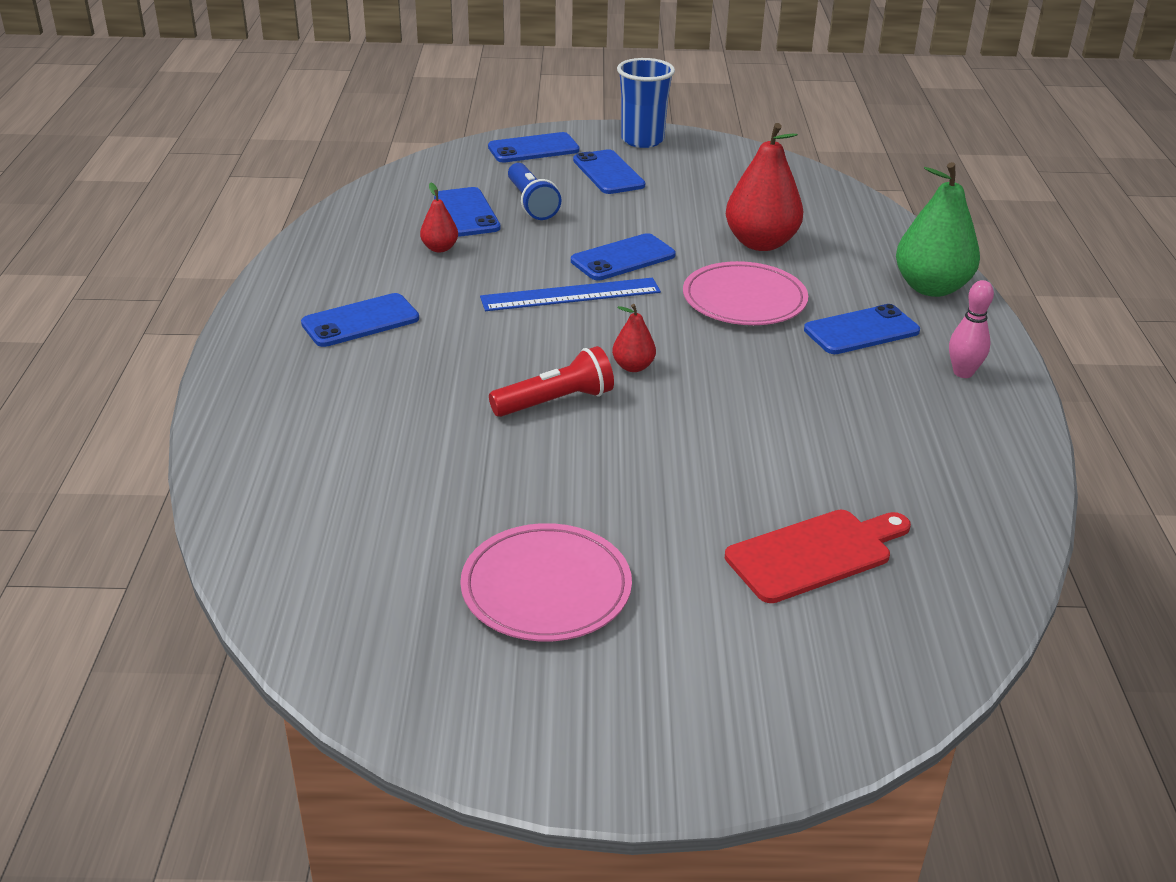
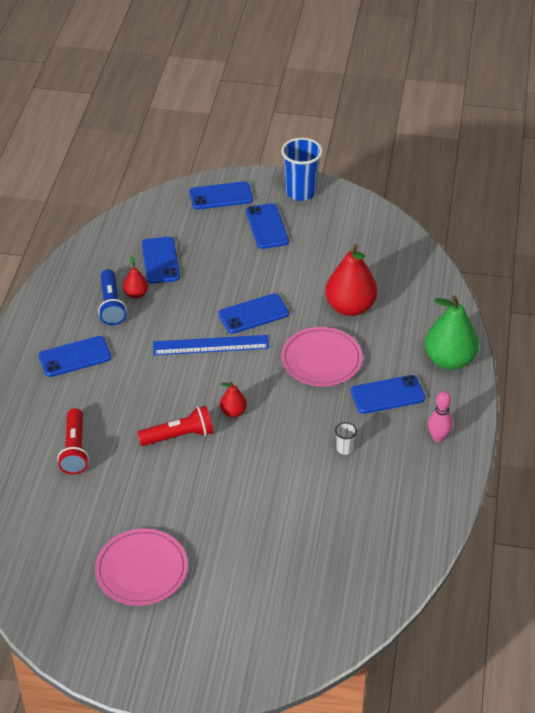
camera: 10 degrees right, 10 degrees up
blue flashlight [508,163,561,220] -> blue flashlight moved to [98,269,127,325]
red cutting board [725,510,911,603] -> none
none -> red flashlight [57,408,89,474]
none -> white cup [335,422,357,455]

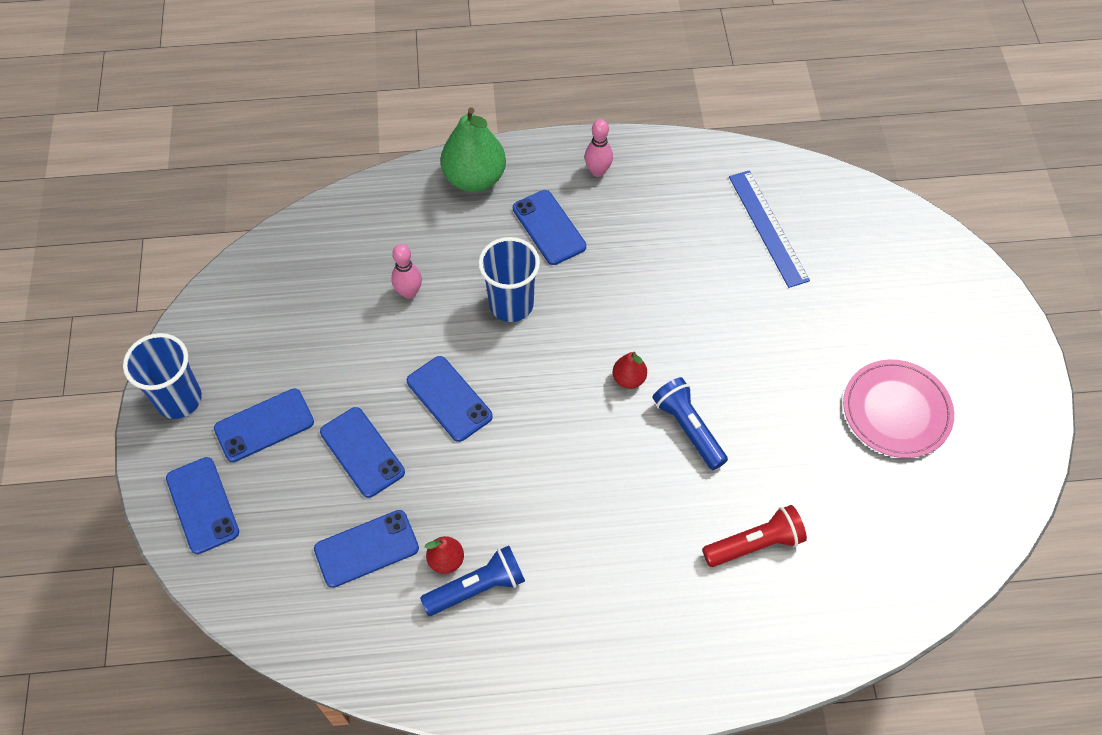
camera: 105 degrees left, 15 degrees up
blue phone [38,336,111,377] -> blue phone moved to [320,407,405,498]
red flashlight [137,406,213,446] -> blue flashlight [652,377,728,470]
blue ruler [153,335,269,355] -> blue ruler moved to [729,171,810,288]
pink plate [281,327,362,386] -> blue cup [478,237,540,322]
red pear [325,244,377,316] -> pink bowling pin [391,244,422,299]
white cup [335,422,357,455] -> none

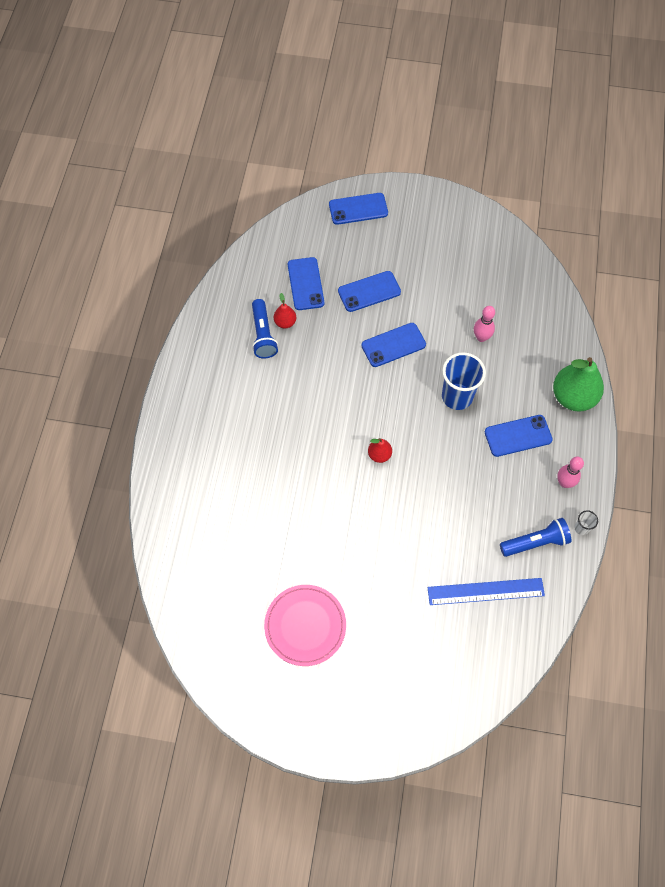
camera: 105 degrees right, 5 degrees up
blue cup [123,333,202,419] -> none
blue phone [214,388,314,462] -> none
blue flashlight [652,377,728,470] -> blue flashlight moved to [500,518,571,557]
red flashlight [702,505,807,567] -> none
none -> white cup [575,510,598,535]

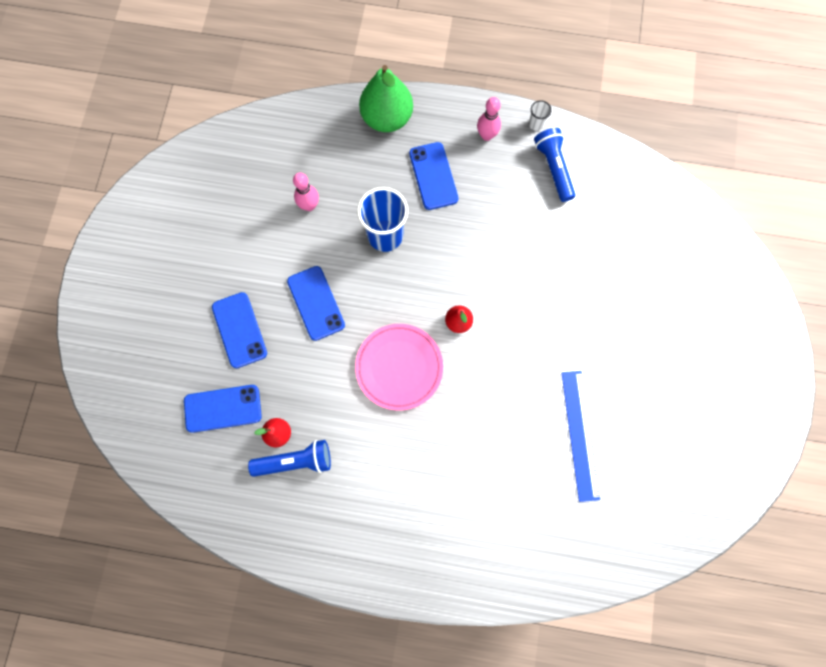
camera: 90 degrees left, 10 degrees up
pink plate [264,585,346,666] -> pink plate moved to [355,324,443,410]
blue phone [329,193,388,225] -> none
blue ruler [427,578,545,605] -> blue ruler moved to [562,371,600,502]

